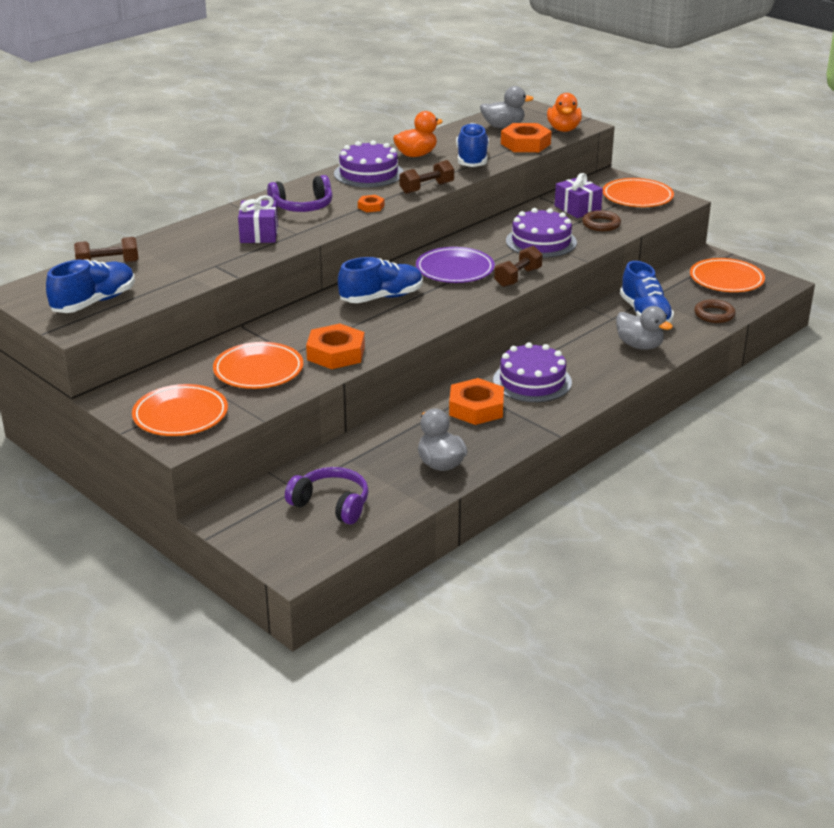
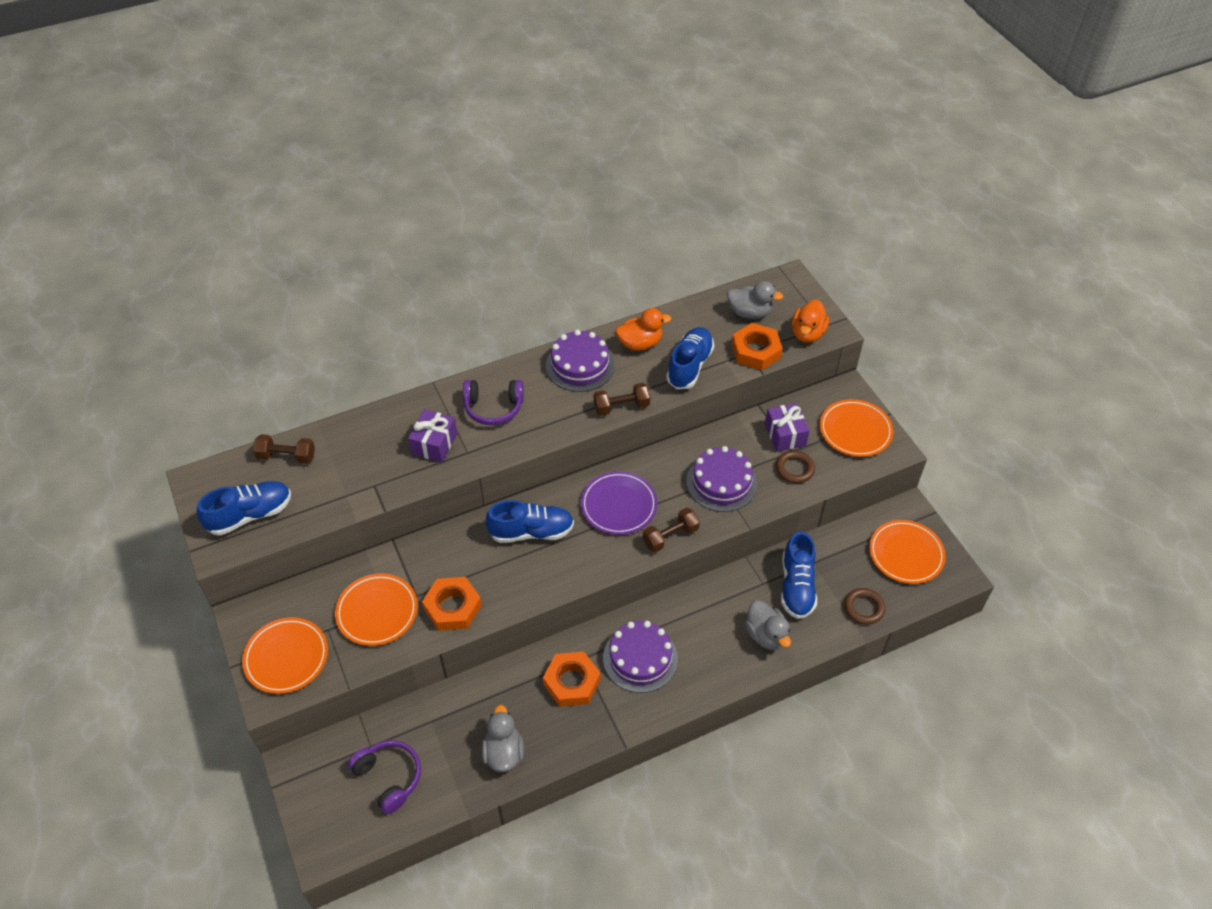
camera: 20 degrees right, 20 degrees up
orange nut [358,195,385,212] -> none

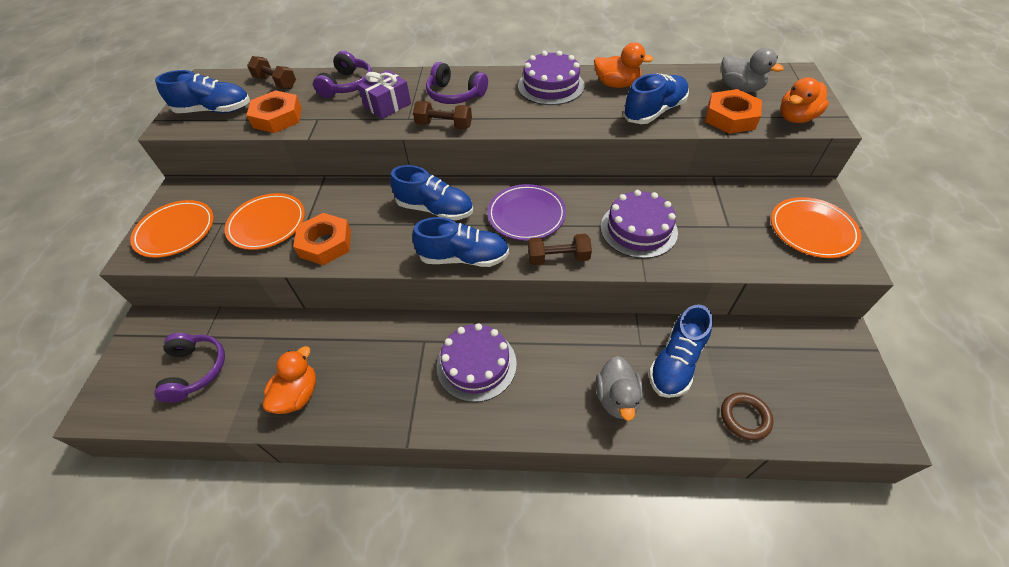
camera: 30 degrees right, 0 degrees up
grey duck [481,705,524,772] -> orange duck [263,346,316,414]
orange nut [543,651,601,707] -> orange nut moved to [246,90,302,133]
brown dumbbell [594,383,650,416] -> brown dumbbell moved to [413,101,472,129]
purple gift [765,403,810,452] -> none
brown ring [776,450,815,483] -> none
orange plate [869,520,946,584] -> none
none -> purple headphones [313,51,372,98]
none -> blue shoe [412,217,509,267]

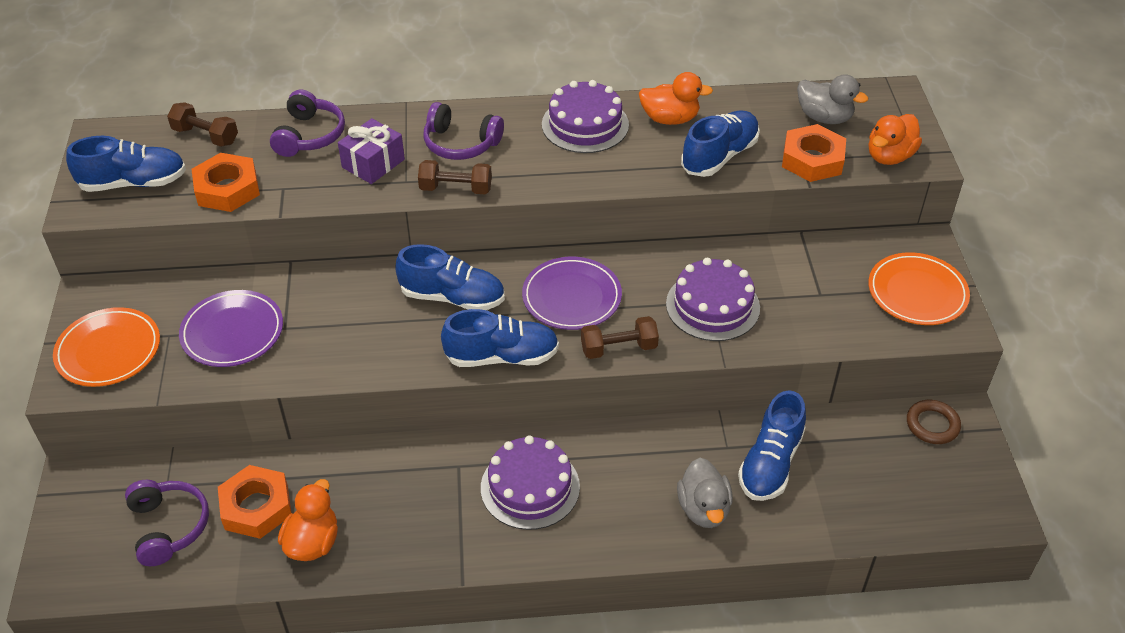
camera: 10 degrees left, 5 degrees down
orange plate [225,193,305,250] -> purple plate [179,290,283,367]
orange nut [293,213,351,265] -> orange nut moved to [218,465,291,539]
brown ring [721,392,773,440] -> brown ring moved to [907,400,961,444]

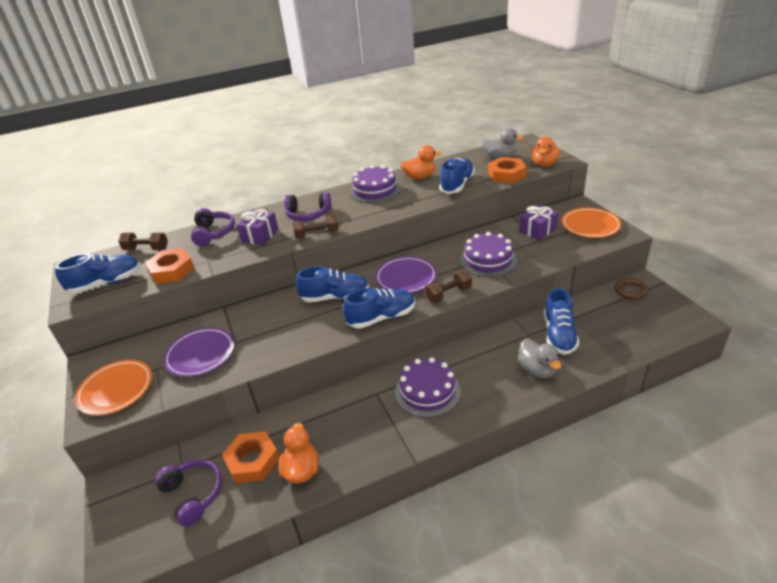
camera: 15 degrees left, 10 degrees down
none -> purple gift [519,205,558,240]

